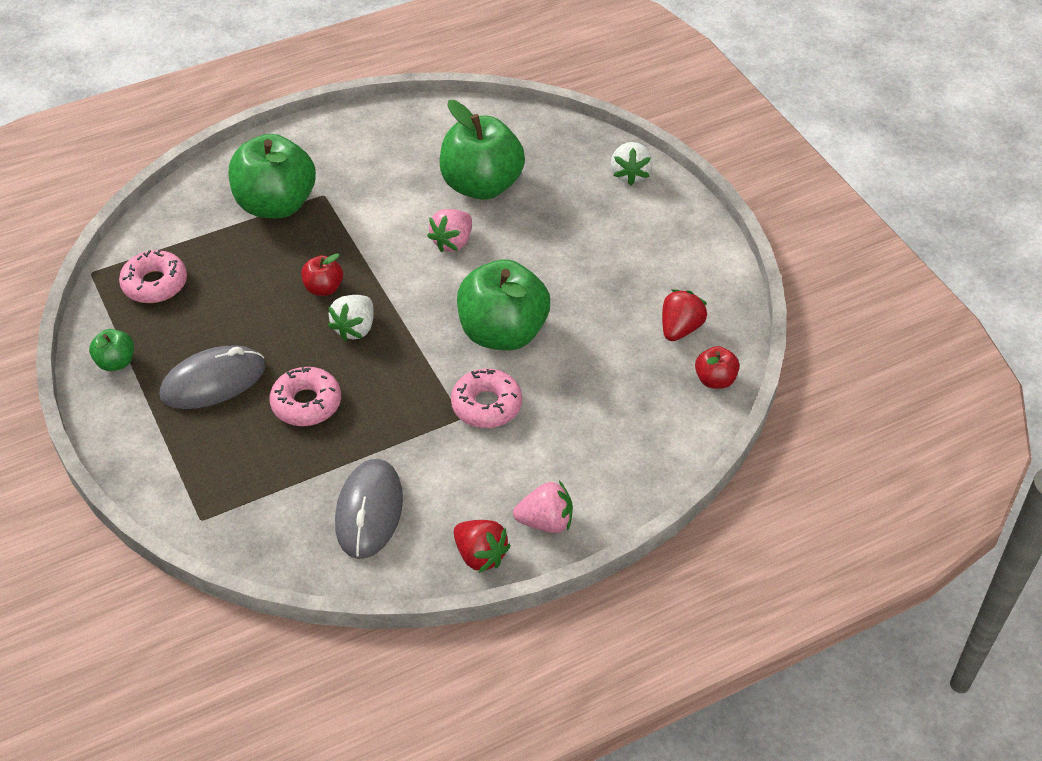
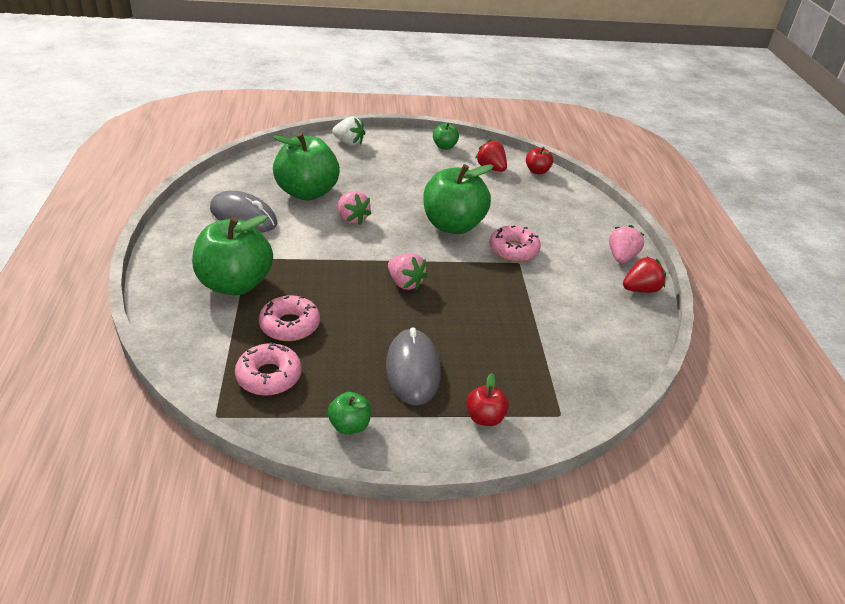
camera: 70 degrees left, 10 degrees down
pink donut [270,367,341,426] -> pink donut moved to [259,295,320,341]
red apple [301,253,343,296] -> red apple moved to [466,373,509,426]
white strawberry [328,295,374,341] -> pink strawberry [388,253,428,290]
grey mouse [335,459,403,559] -> grey mouse moved to [210,191,277,232]
none -> green apple [433,123,459,150]

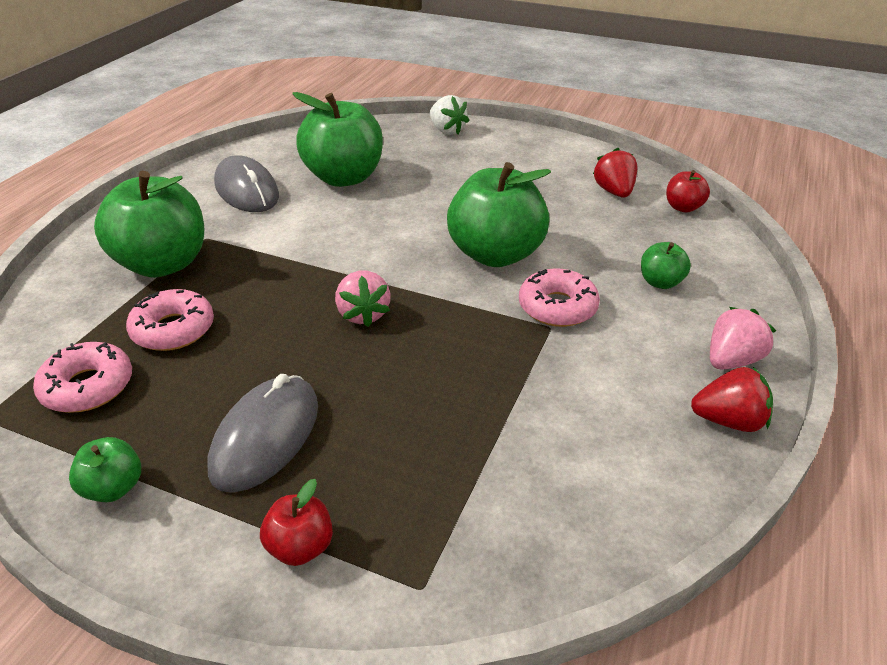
camera: 30 degrees right, 0 degrees up
pink strawberry [338,191,372,225] -> none
green apple [433,123,459,150] -> green apple moved to [641,242,691,289]

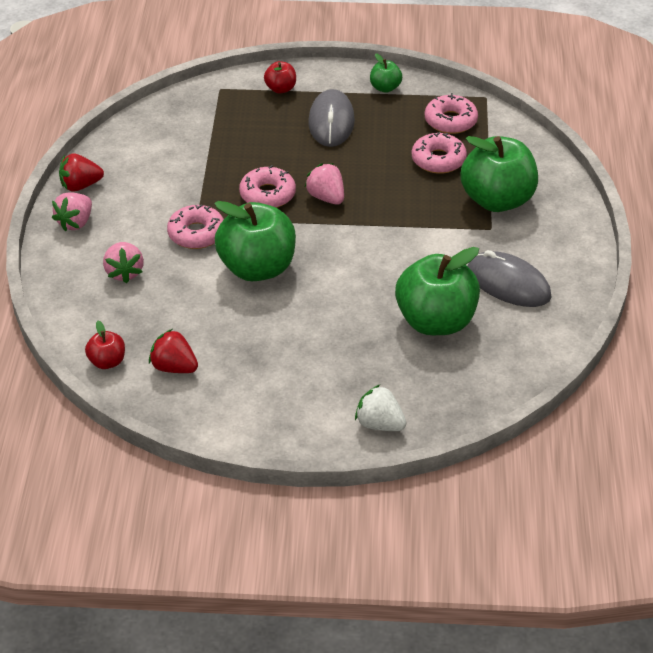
camera: 160 degrees right, 5 degrees up
red strawberry [593,148,638,197] -> red strawberry turned 150 degrees clockwise [149,329,198,373]
green apple [641,242,691,289] -> pink strawberry [103,242,144,283]
none -> pink donut [239,165,296,208]

